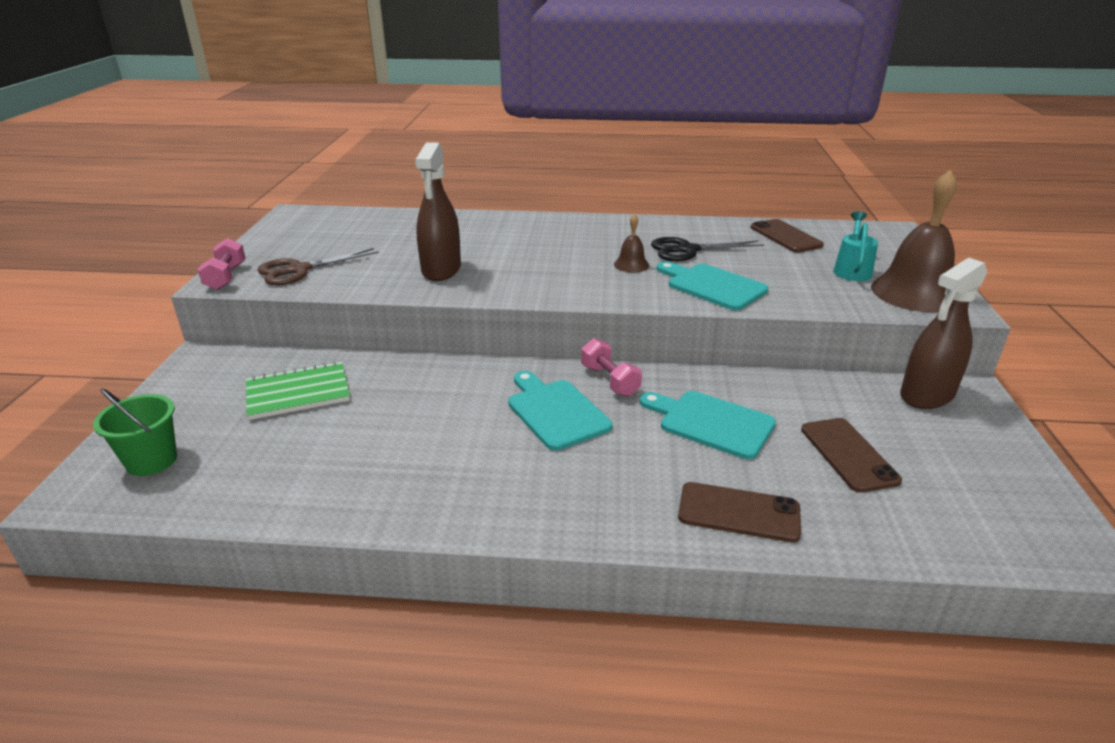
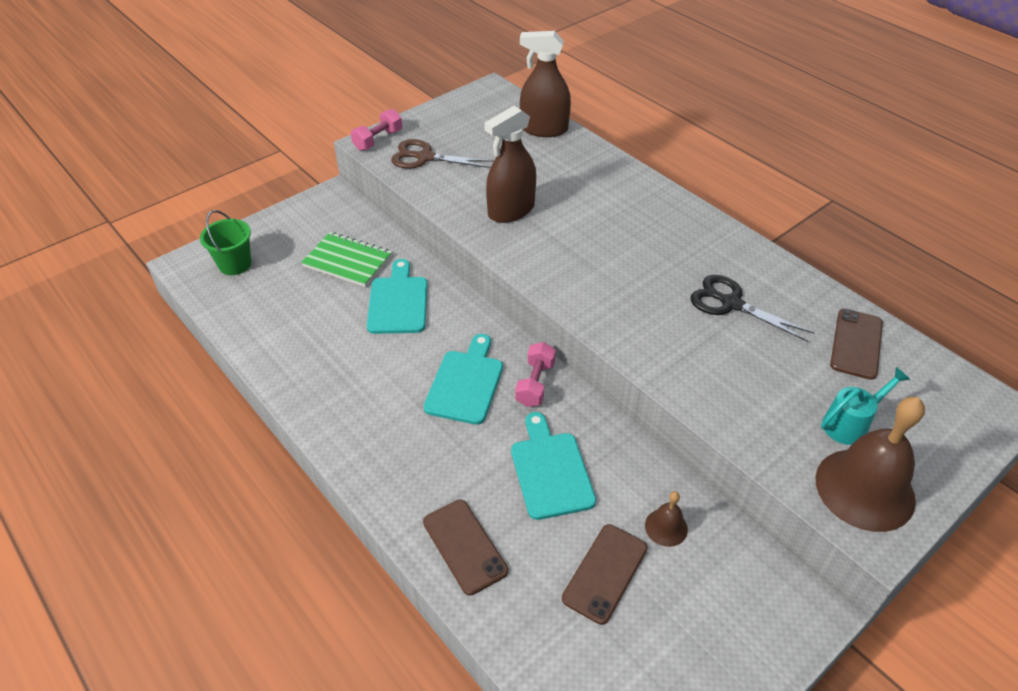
camera: 45 degrees right, 15 degrees up
brown bell [614,214,649,273] -> brown bell moved to [645,491,688,547]
turquoise cutting board [657,261,768,310] -> turquoise cutting board moved to [367,259,427,334]
brown spray bottle [900,258,987,409] -> brown spray bottle moved to [520,31,571,137]

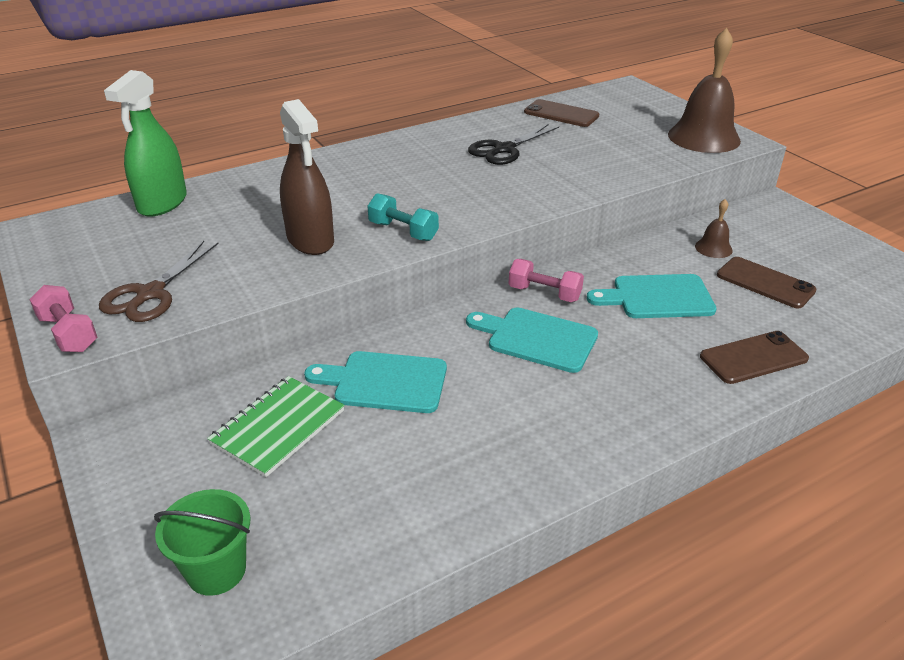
camera: 80 degrees left, 10 degrees down
brown spray bottle [520,31,571,137] -> green spray bottle [104,70,187,217]
turquoise watering can [821,367,910,445] -> none
none -> turquoise dumbbell [367,193,439,241]

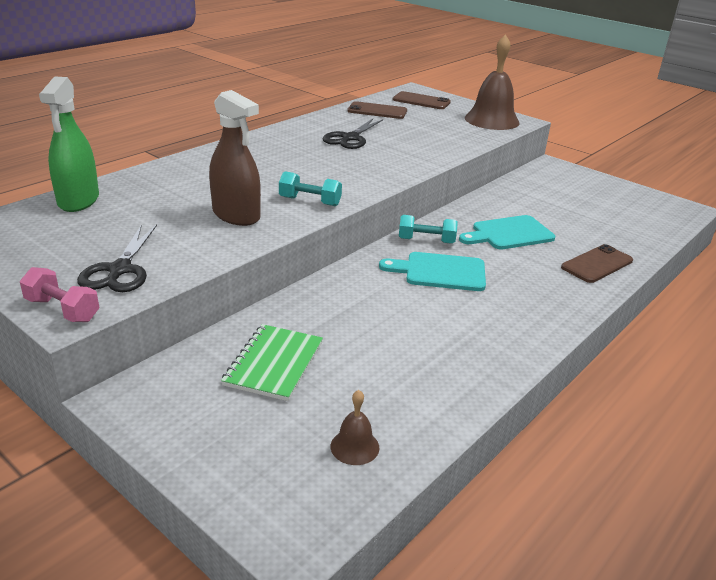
camera: 20 degrees left, 5 degrees down
brown scissors [99,241,218,322] -> black scissors [77,224,157,292]
green bucket [154,489,251,596] -> none
turquoise cutting board [304,351,447,413] -> none
pink dumbbell [509,259,584,302] -> turquoise dumbbell [399,215,458,244]
brown bell [695,199,733,258] -> brown bell moved to [331,390,379,465]
brown phone [717,257,817,309] -> brown phone moved to [393,91,451,109]

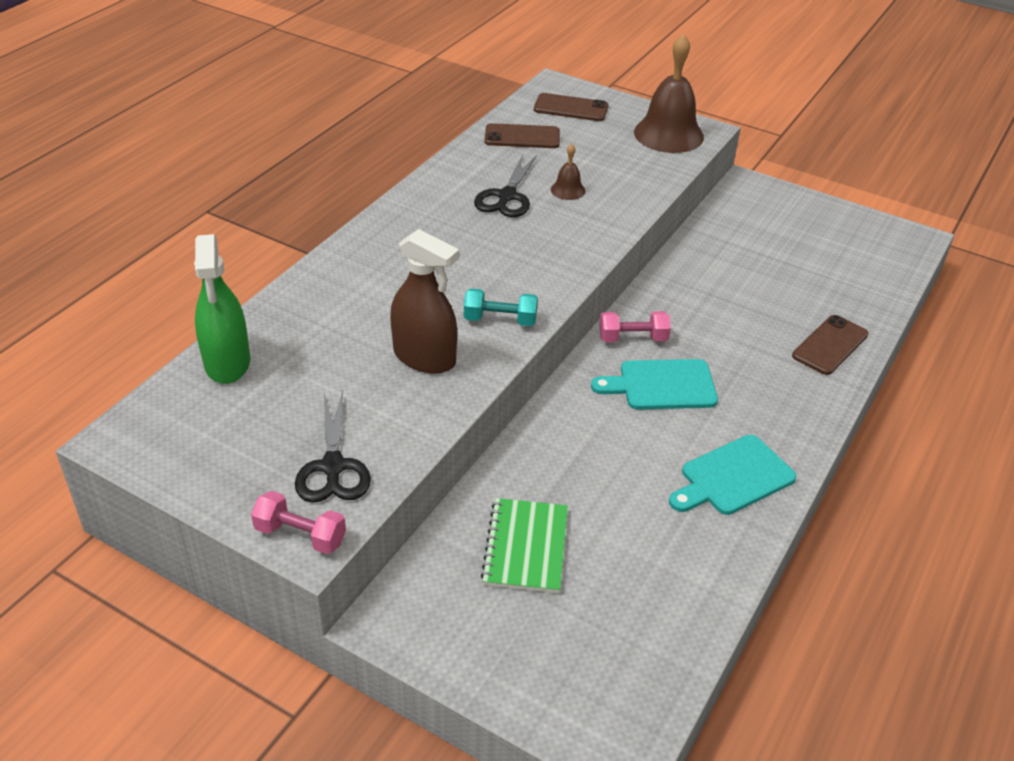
camera: 10 degrees left, 10 degrees up
brown bell [331,390,379,465] -> brown bell moved to [551,144,585,200]
turquoise dumbbell [399,215,458,244] -> pink dumbbell [600,311,671,342]
turquoise cutting board [459,215,555,250] -> turquoise cutting board moved to [669,435,797,515]

